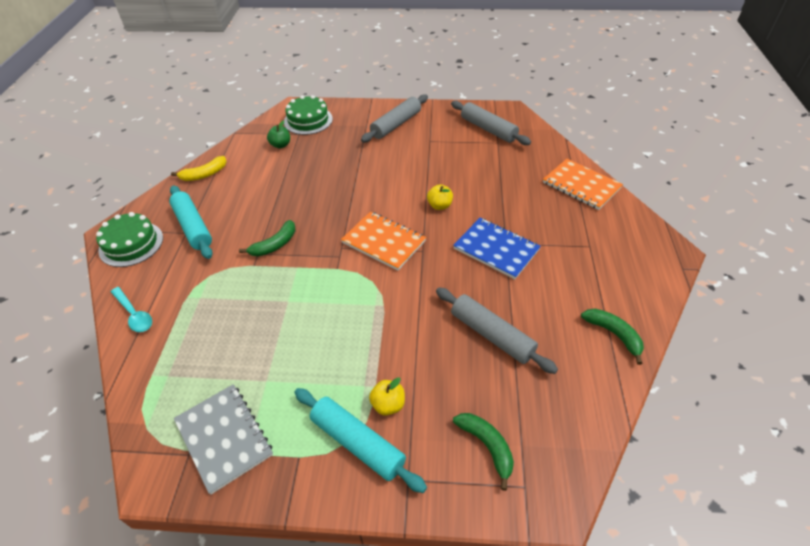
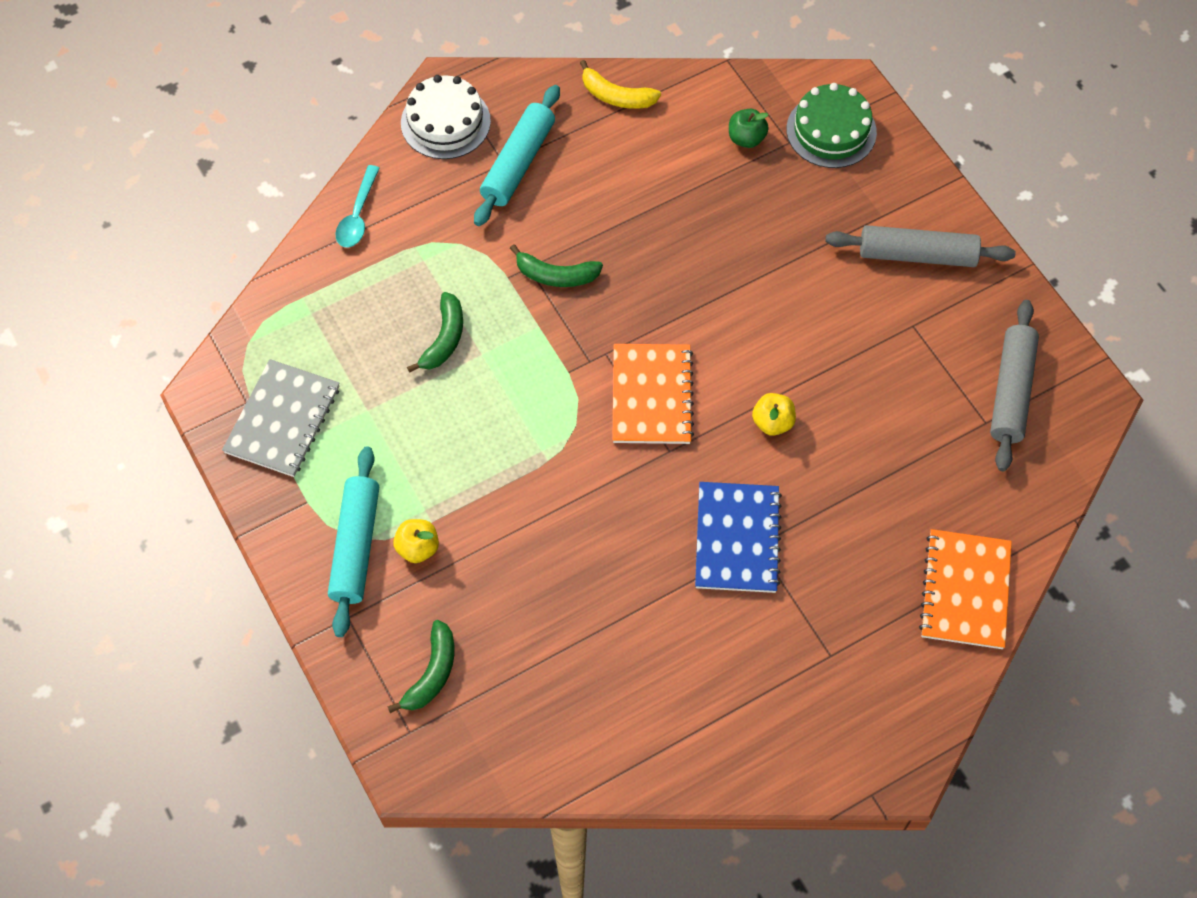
camera: 55 degrees right, 15 degrees up
green cake [96,212,163,267] -> white cake [401,75,491,159]
grey rolling pin [436,287,558,374] -> none
green banana [581,309,644,365] -> green banana moved to [407,292,463,373]

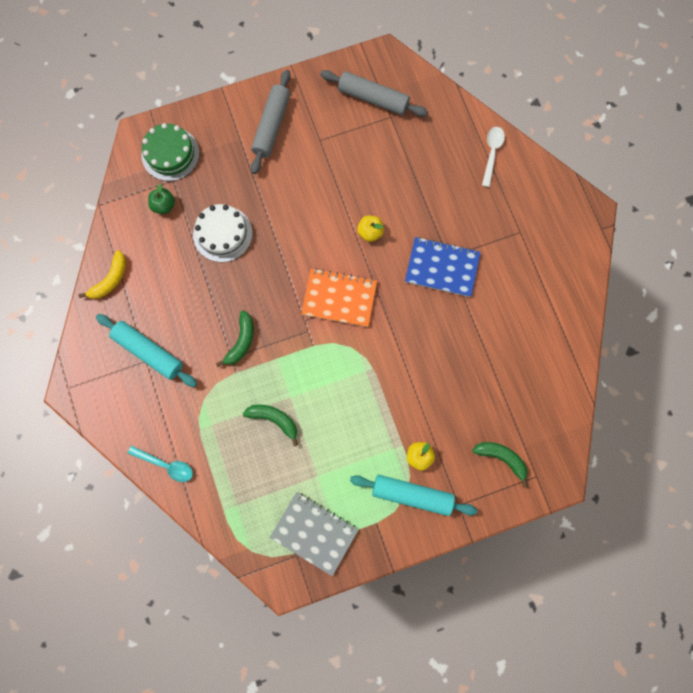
camera: 80 degrees left, 15 degrees up
white cake [401,75,491,159] -> white cake moved to [193,204,253,262]
orange notebook [919,529,1012,649] -> white spoon [482,127,505,187]

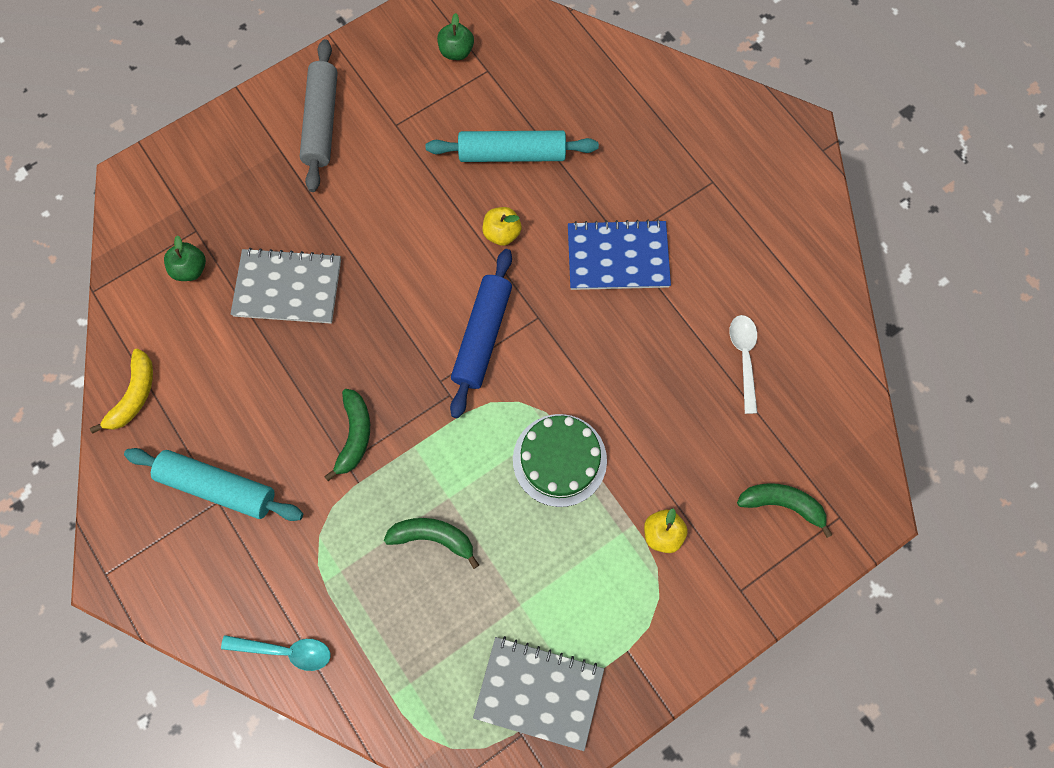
camera: 15 degrees left, 5 degrees down
green cake [141,123,200,181] -> green cake moved to [513,414,607,507]
white cake [193,204,253,262] -> grey notebook [230,248,341,324]
orange notebook [301,268,377,327] -> blue rolling pin [450,249,512,418]
grey rolling pin [320,70,428,117] -> green apple [437,13,474,60]
turquoise rolling pin [350,475,477,516] -> turquoise rolling pin moved to [426,130,599,162]
white spoon [482,127,505,187] -> white spoon moved to [729,315,757,414]

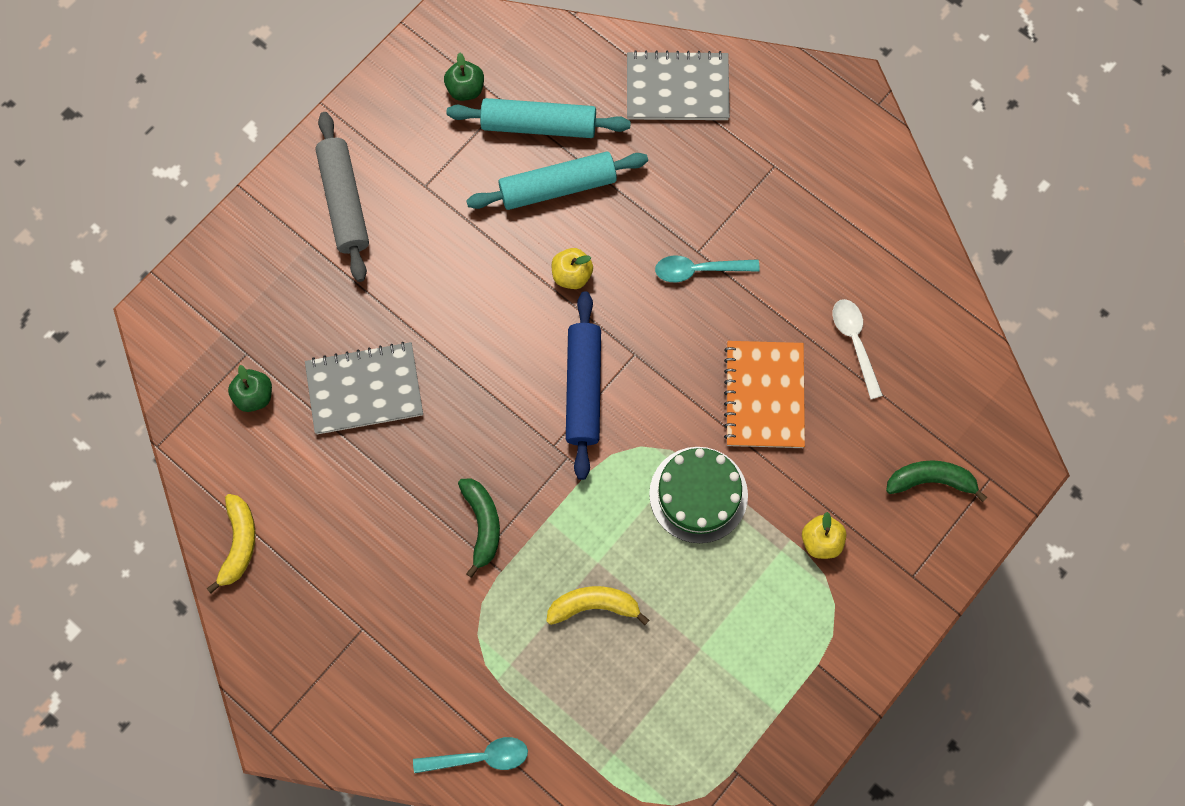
camera: 15 degrees left, 0 degrees up
turquoise rolling pin [124,448,303,521] -> turquoise rolling pin moved to [446,98,631,138]
green banana [384,518,479,569] -> yellow banana [546,586,649,625]
grey notebook [473,636,604,751] -> grey notebook moved to [627,50,730,120]
blue notebook [568,219,671,290] -> turquoise spoon [655,256,760,282]
none -> orange notebook [724,341,805,448]

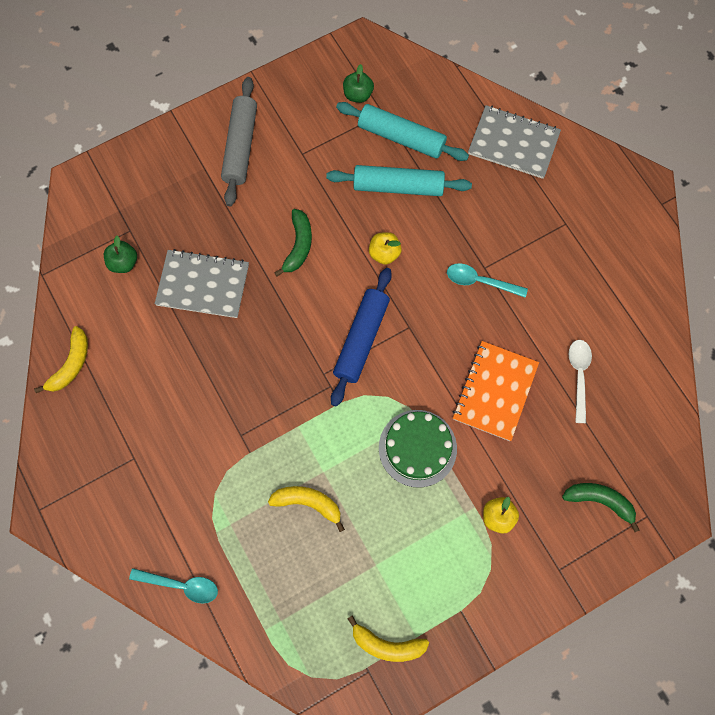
camera: 20 degrees right, 0 degrees up
green banana [458,478,500,578] -> green banana moved to [274,209,312,276]
none -> yellow banana [347,615,429,662]

